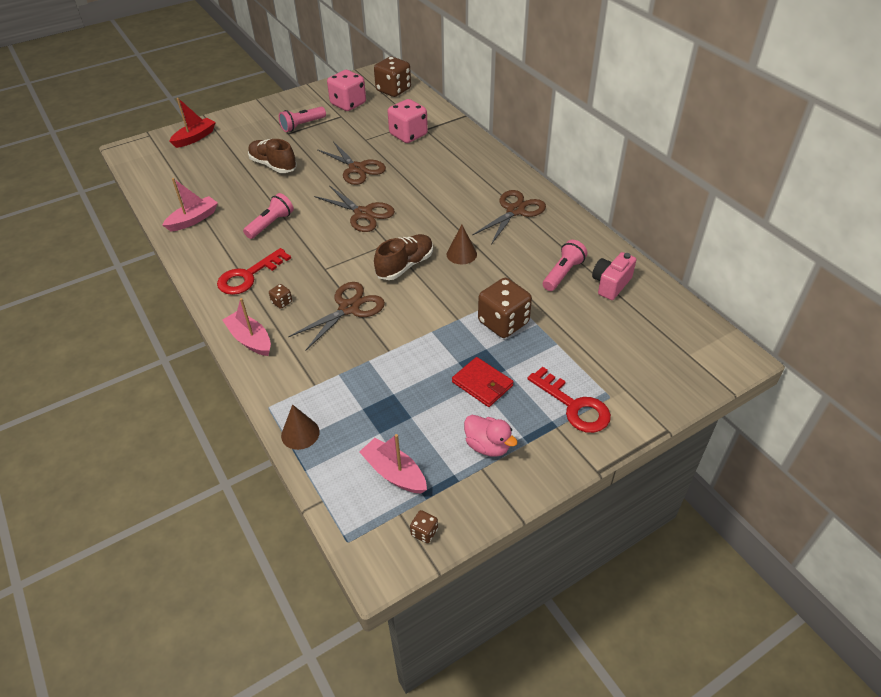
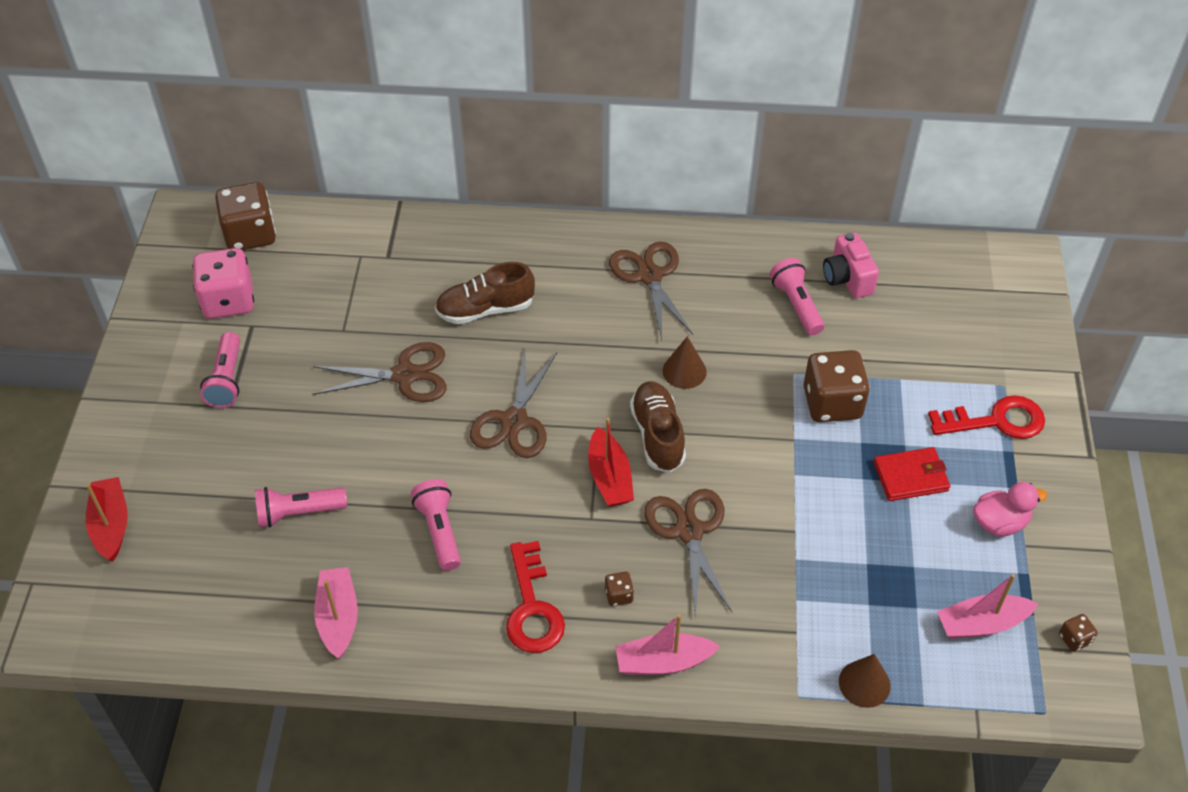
camera: 55 degrees left, 5 degrees up
brown shoe [248,139,297,173] -> brown shoe moved to [435,262,535,324]
brown scissors [314,185,395,232] -> brown scissors turned 120 degrees clockwise [470,349,557,458]
pink dice [388,99,428,143] -> none
none -> pink flashlight [255,487,347,528]
none -> red boat [588,418,634,507]

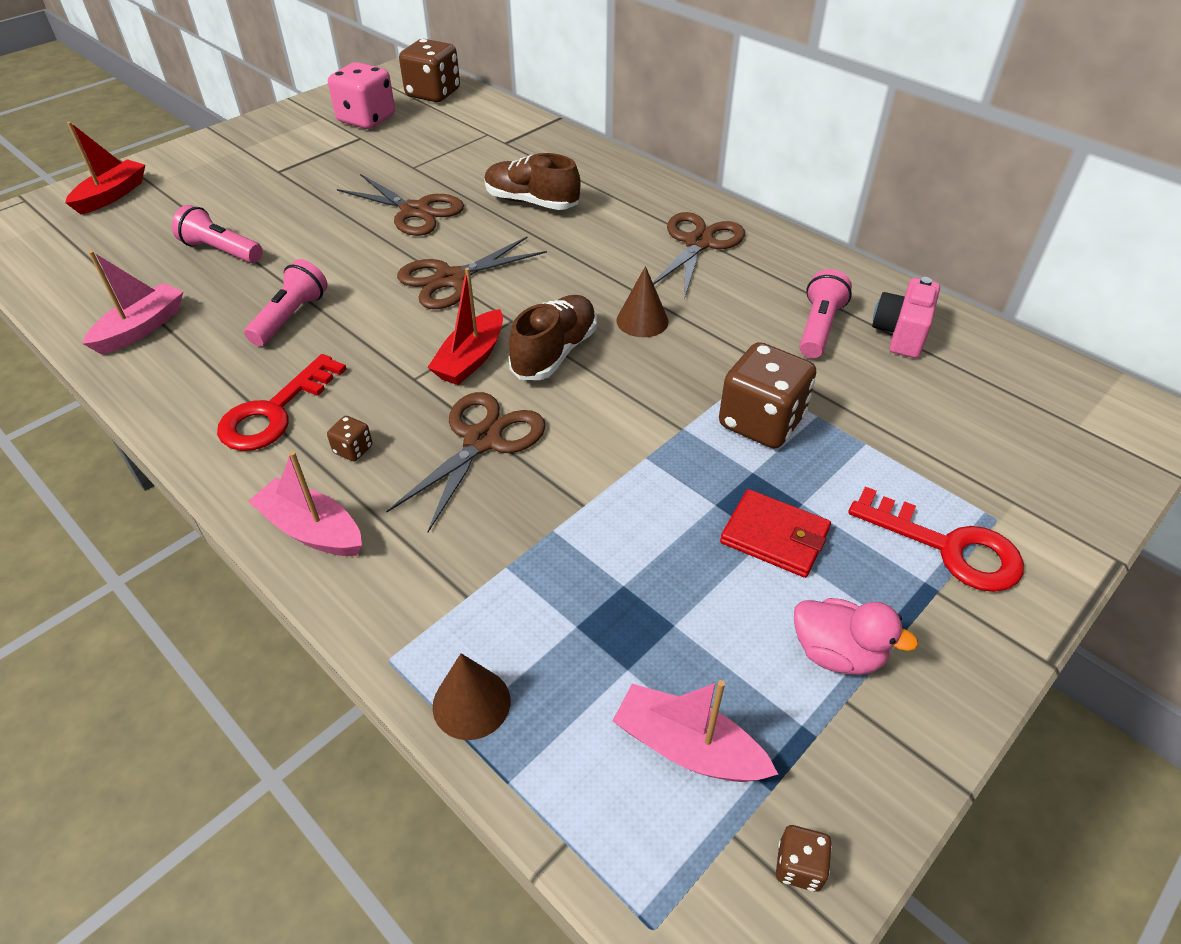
camera: 40 degrees right, 5 degrees down
pink flashlight [200,332,240,408] -> none

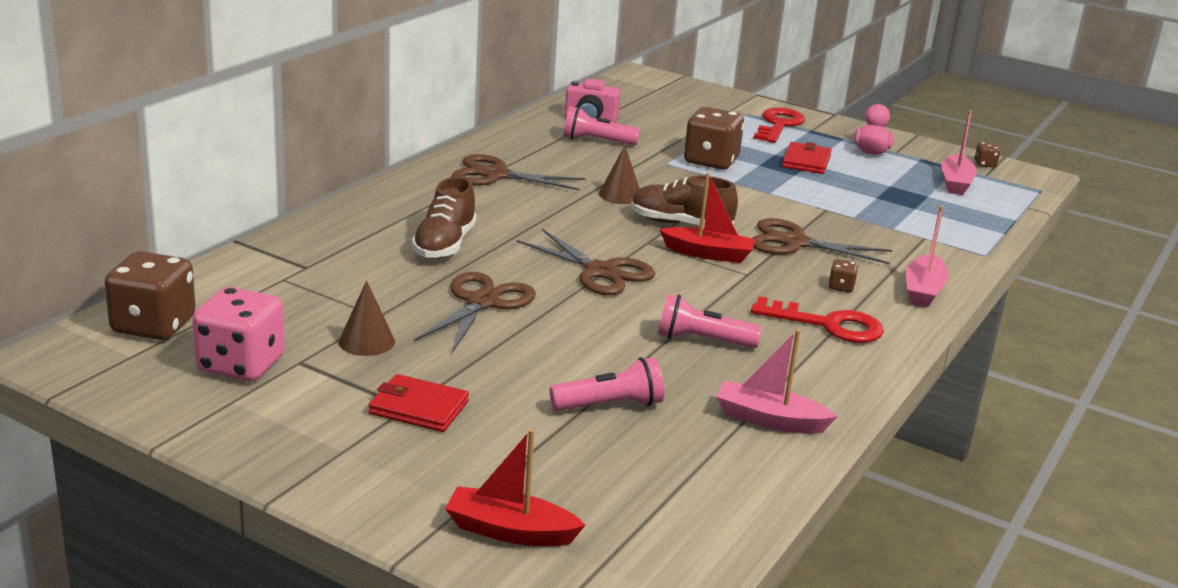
camera: 105 degrees left, 20 degrees down
pink flashlight [172,205,263,263] -> pink flashlight turned 120 degrees counterclockwise [549,357,664,411]
brown cone [433,653,510,740] -> brown cone moved to [339,281,395,356]
none -> red wallet [369,374,469,432]

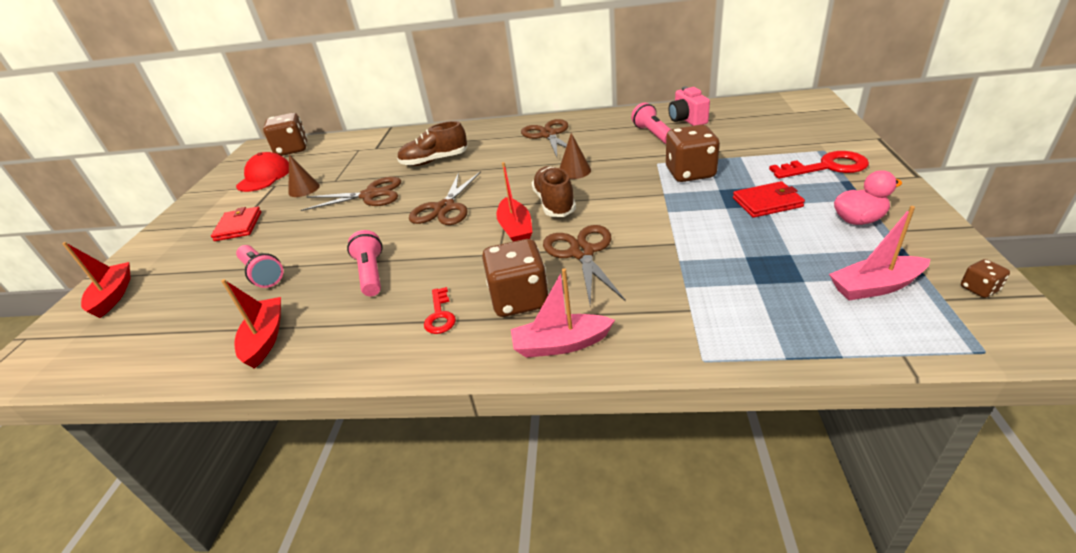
camera: 70 degrees right, 10 degrees up
pink dice [192,287,285,381] -> red cap [236,152,289,192]
pink boat [716,329,838,434] -> red boat [221,279,281,369]
red key [751,296,884,343] -> red key [424,287,456,334], size x0.59
brown dice [828,259,858,292] -> brown dice [482,239,549,317], size x2.33

